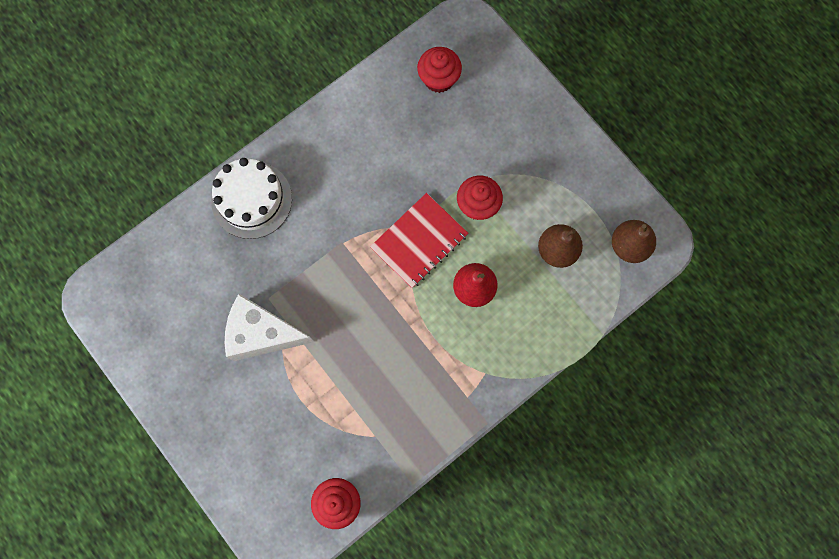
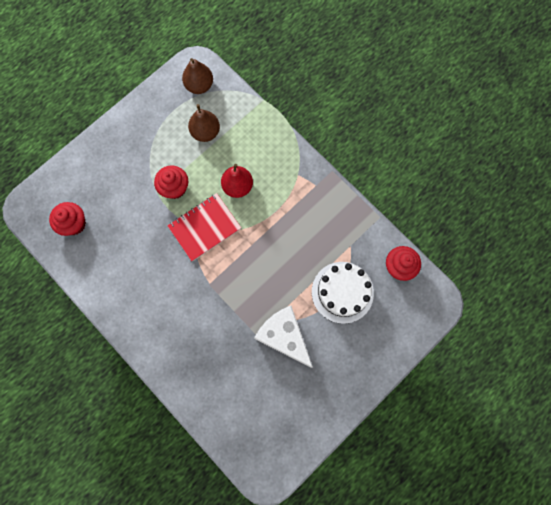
camera: 95 degrees left, 0 degrees up
white cake [211,158,292,239] -> white cake moved to [312,262,374,324]
white cheese [225,294,314,361] -> white cheese turned 135 degrees clockwise [254,306,313,368]
red notebook [370,193,468,288] -> red notebook turned 75 degrees counterclockwise [167,193,241,261]

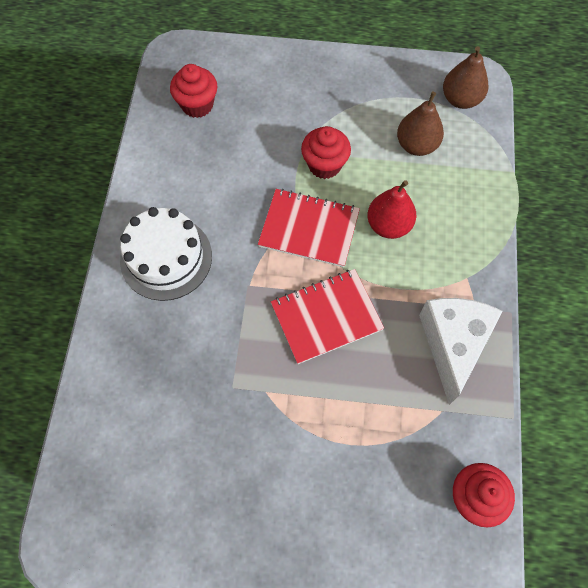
camera: 50 degrees right, 10 degrees down
white cheese [254,306,313,368] -> white cheese moved to [419,298,503,405]
white cake [312,262,374,324] -> white cake moved to [120,207,212,301]
none -> red notebook [271,269,384,364]

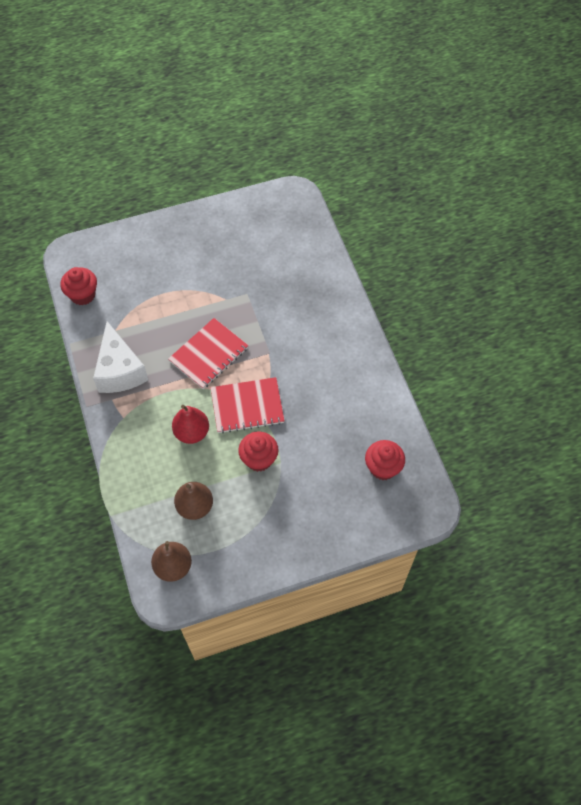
camera: 155 degrees right, 5 degrees down
white cake [120,207,212,301] -> none

